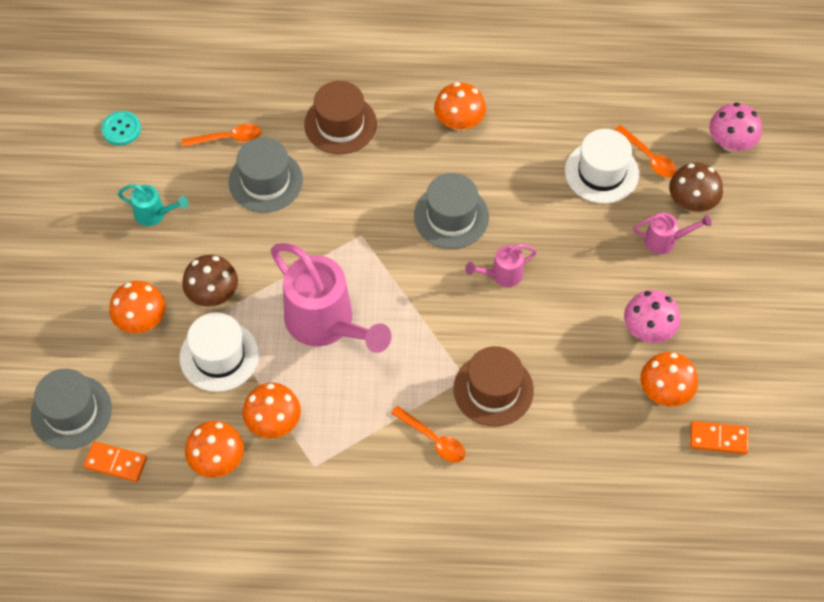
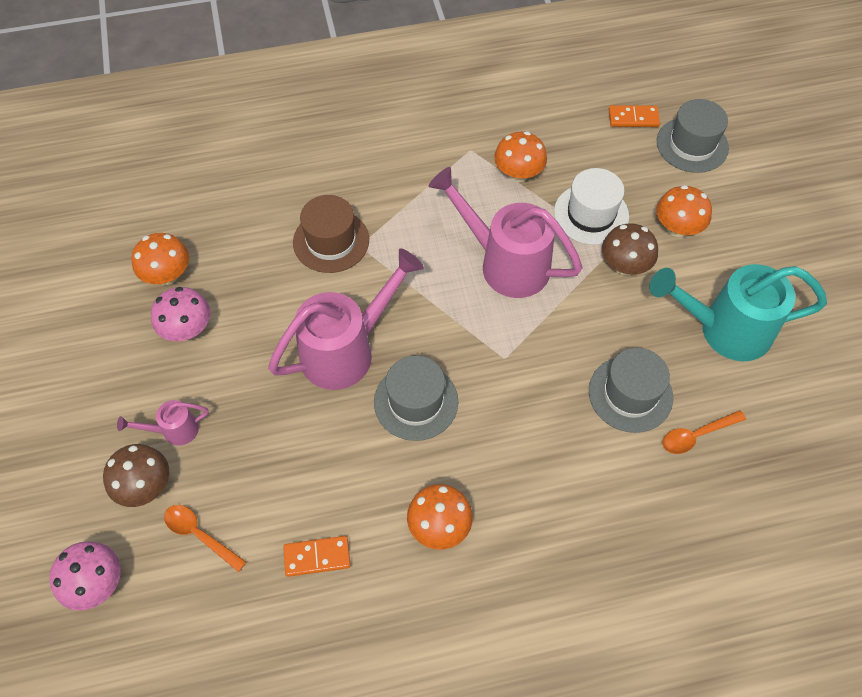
camera: 165 degrees right, 0 degrees up
turquoise button [101,111,141,146] -> none
turquoise watering can [118,184,189,226] -> turquoise watering can [650,264,827,361], size x2.14
orange mushroom [185,421,244,478] -> none
brown hat [304,81,377,154] -> none
orange spoon [391,406,466,463] -> none
pink watering can [465,244,537,287] -> pink watering can [268,249,424,390], size x2.14
white hat [565,129,639,204] -> none
orange domino [690,421,749,454] -> orange domino moved to [283,536,351,577]

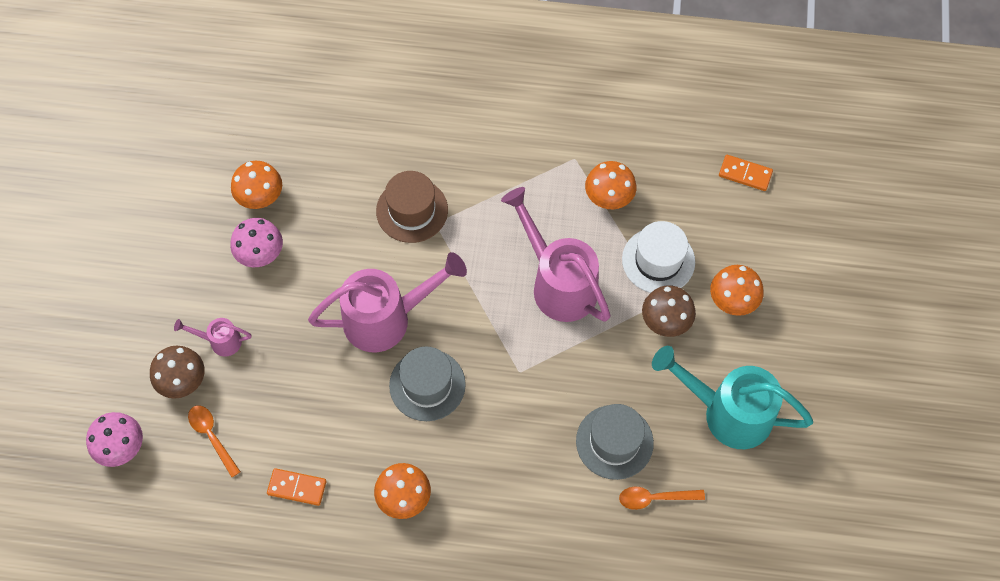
camera: 20 degrees right, 5 degrees up
grey hat [657,99,729,173] -> none

